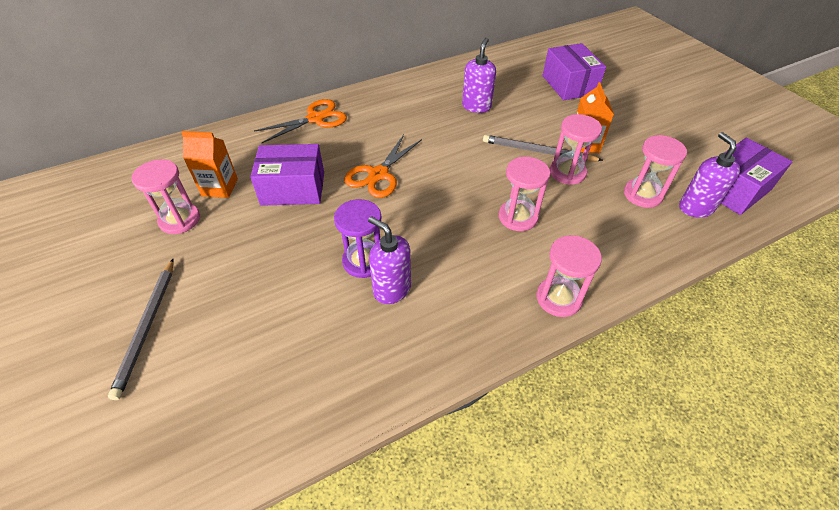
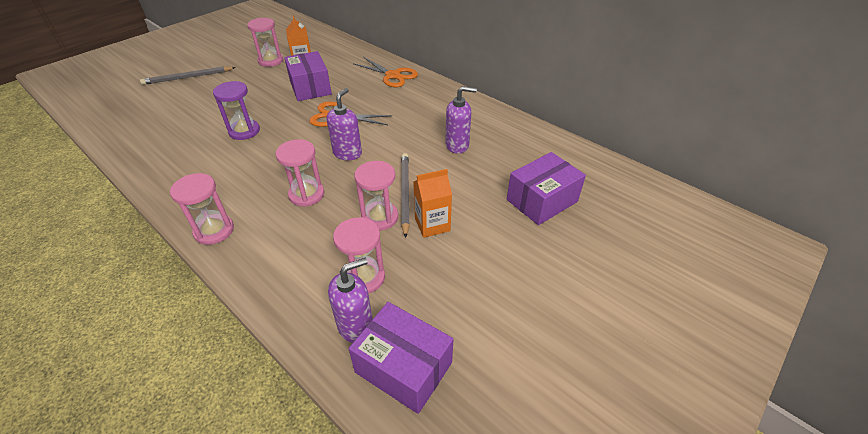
camera: 70 degrees right, 5 degrees down
purple soap dispenser [368,216,411,304] -> purple soap dispenser moved to [326,88,362,160]

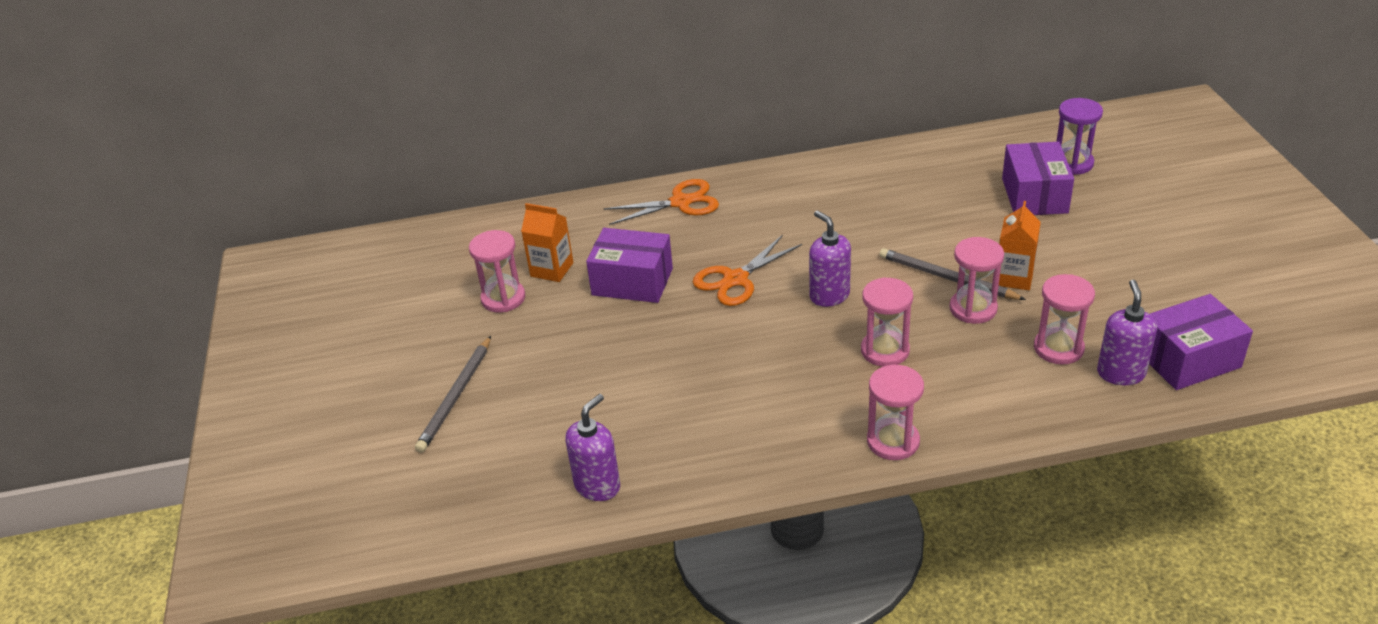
camera: 50 degrees left, 5 degrees down
purple hourglass [213,81,260,140] -> purple hourglass moved to [1056,98,1103,175]
purple soap dispenser [445,86,477,154] -> purple soap dispenser moved to [566,394,620,501]

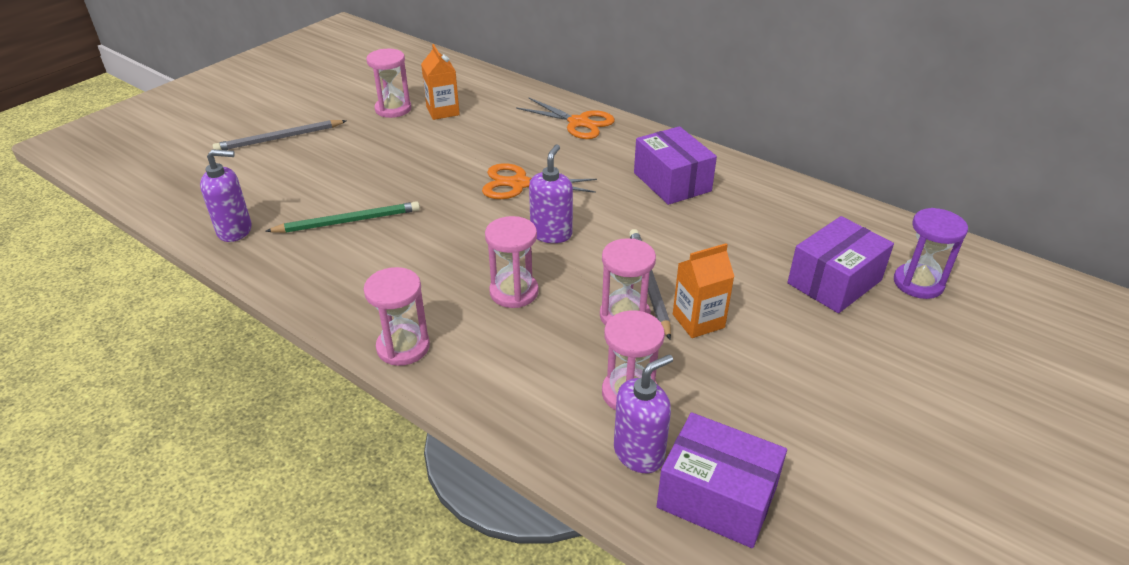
camera: 45 degrees right, 0 degrees up
purple box [586,228,673,303] -> purple box moved to [634,126,717,205]
none -> green pencil [265,201,420,233]

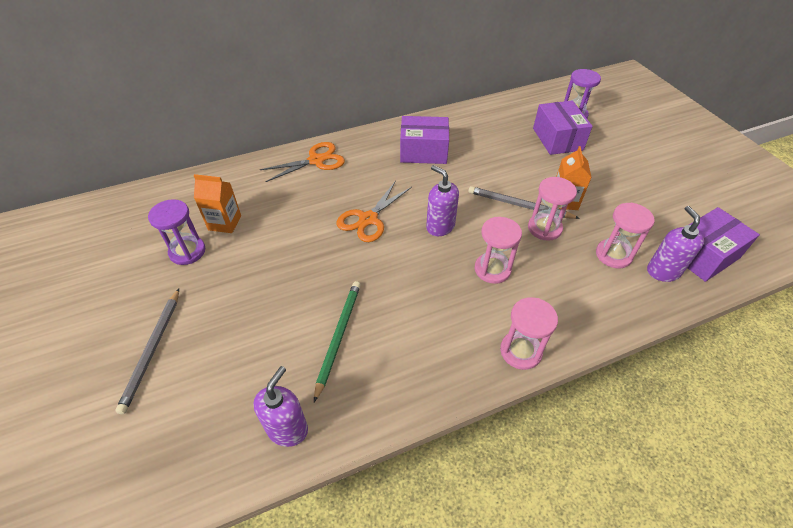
camera: 60 degrees left, 10 degrees up
pink hourglass [366,49,411,118] -> purple hourglass [148,199,205,265]

